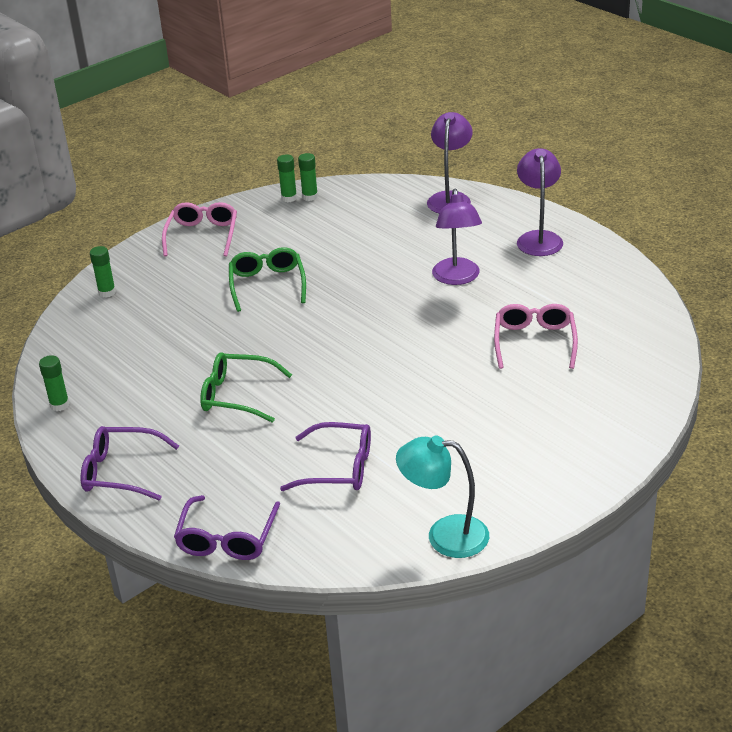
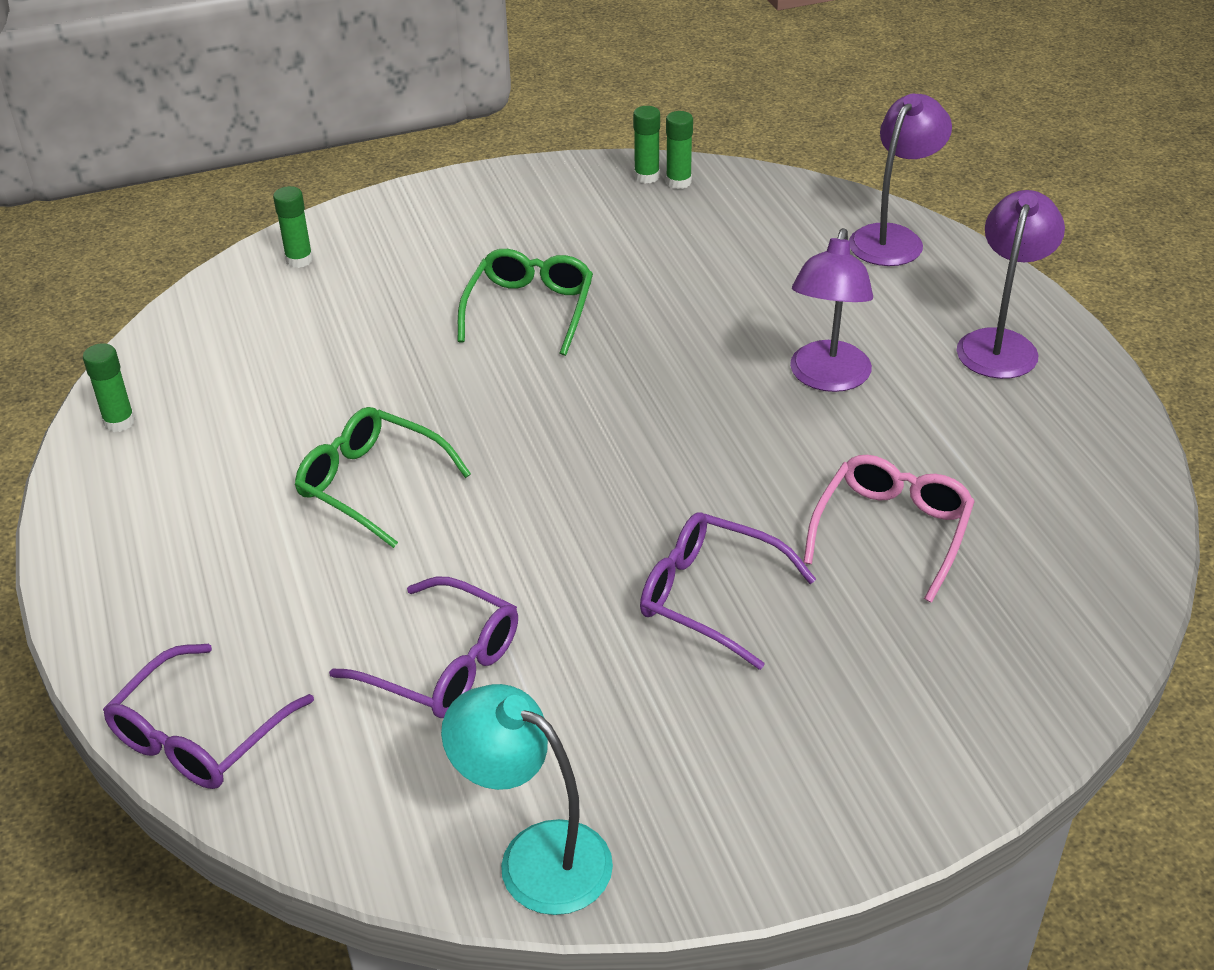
camera: 20 degrees right, 5 degrees up
purple glasses [81,426,179,500] -> purple glasses moved to [640,512,816,670]
pink glasses [162,202,237,257] -> none

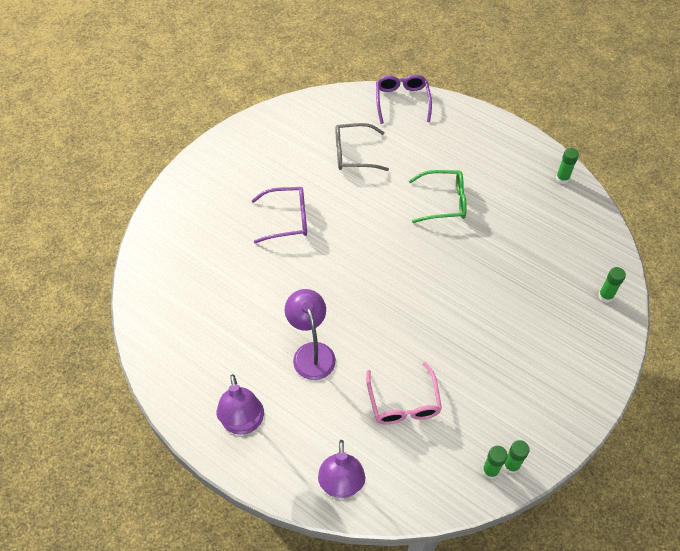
camera: 145 degrees right, 15 degrees up
purple glasses [329,576,518,718] -> grey glasses [335,123,389,171]
turquoise lamp [441,684,613,915] -> none
green glasses [458,249,593,356] -> none
pink glasses [803,455,975,602] -> pink glasses moved to [366,362,442,424]

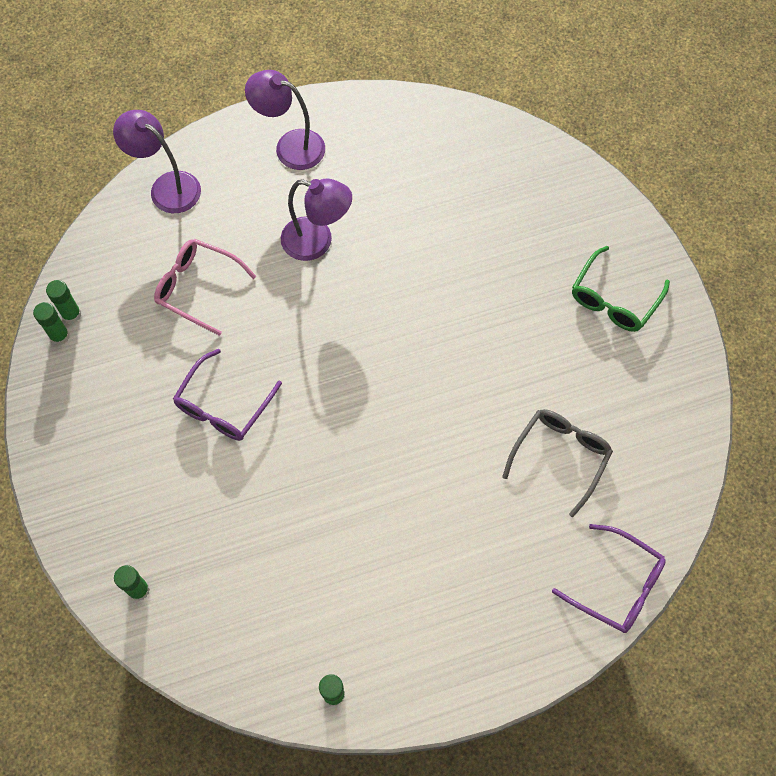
camera: 125 degrees right, 10 degrees up
purple glasses [252,187,307,243] -> purple glasses moved to [173,348,282,441]
green glasses [409,170,467,223] -> green glasses moved to [572,246,670,332]

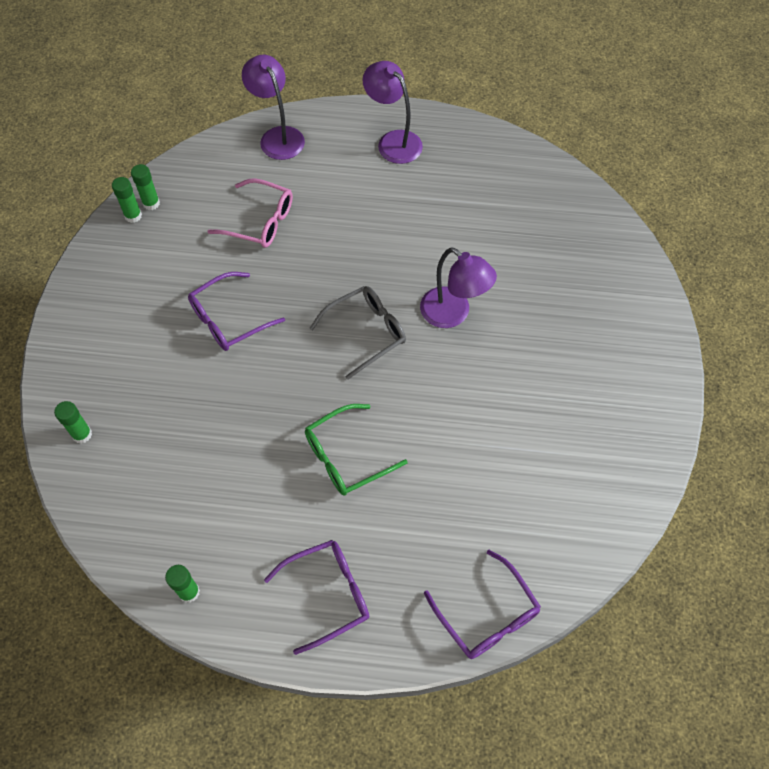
camera: 25 degrees right, 5 degrees down
pink glasses [154,239,256,336] -> pink glasses turned 150 degrees clockwise [207,178,293,248]
purple lamp [281,179,352,261] -> purple lamp moved to [420,248,497,328]
grey glasses [502,409,613,517] -> grey glasses moved to [310,286,406,380]
green glasses [572,246,670,332] -> green glasses moved to [305,404,408,496]
none -> purple glasses [264,540,369,655]

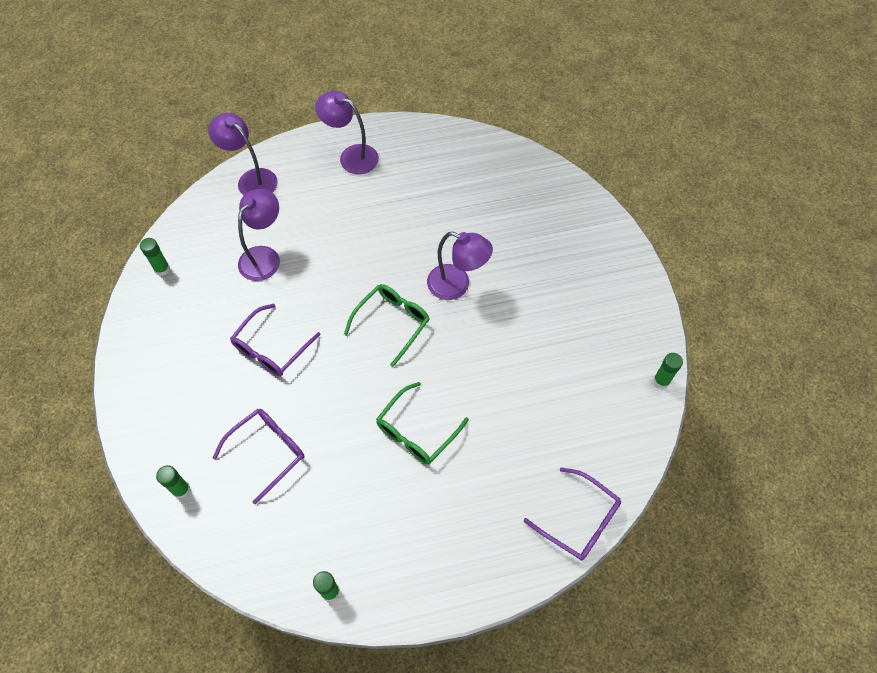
camera: 20 degrees left, 0 degrees up
green glue stick [112,177,142,223] -> green glue stick moved to [653,353,683,389]
pink glasses [207,178,293,248] -> purple lamp [238,189,280,281]
purple glasses [264,540,369,655] -> purple glasses moved to [213,409,304,504]
grey glasses [310,286,406,380] -> green glasses [344,284,429,367]

